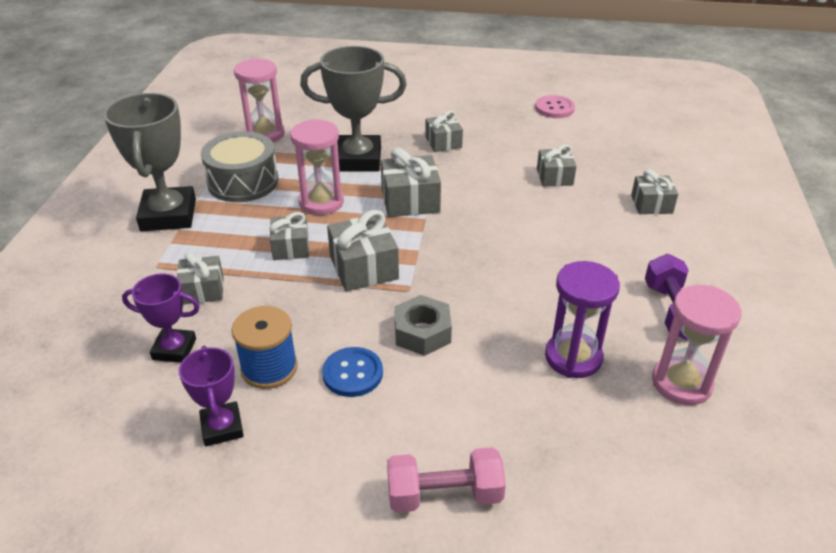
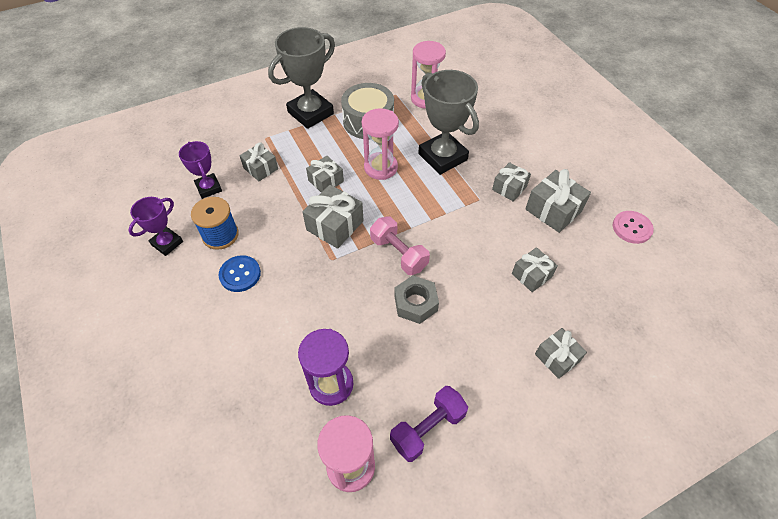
camera: 55 degrees right, 15 degrees up
grey gift [381,148,441,217] -> grey gift moved to [525,169,591,233]
pink dumbbell [387,447,506,512] -> pink dumbbell moved to [370,216,430,275]
grey nut [394,295,452,356] -> grey nut moved to [394,275,439,324]

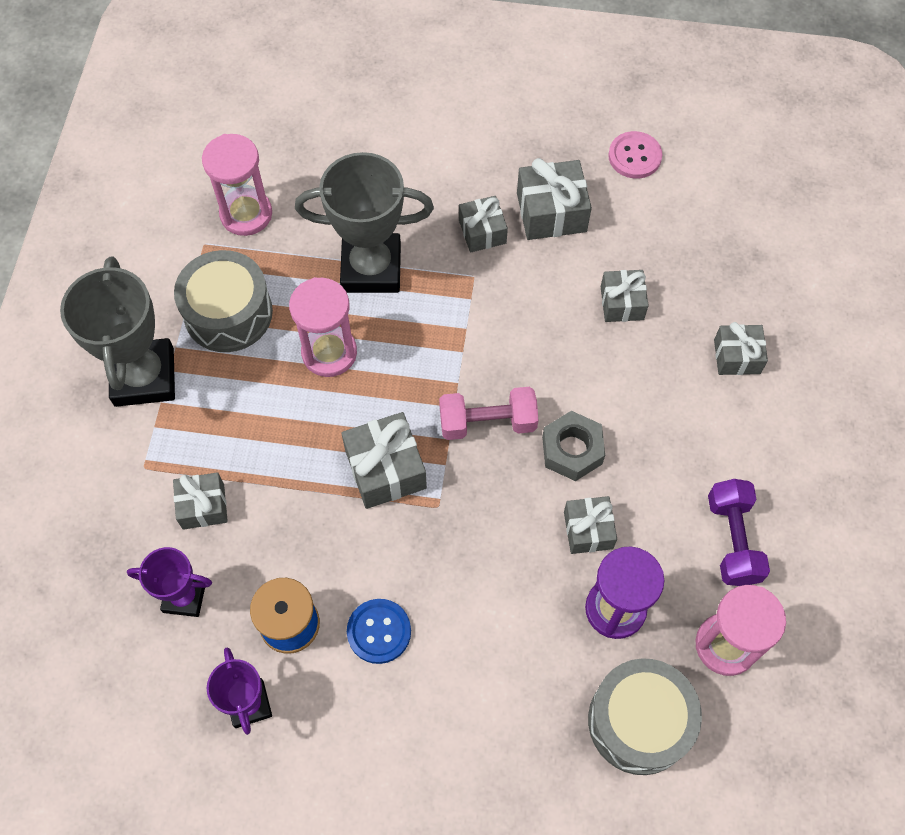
camera: 55 degrees left, 10 degrees up
grey gift [306,156,344,193] -> grey gift moved to [564,496,617,554]
none -> grey drum [588,658,702,775]

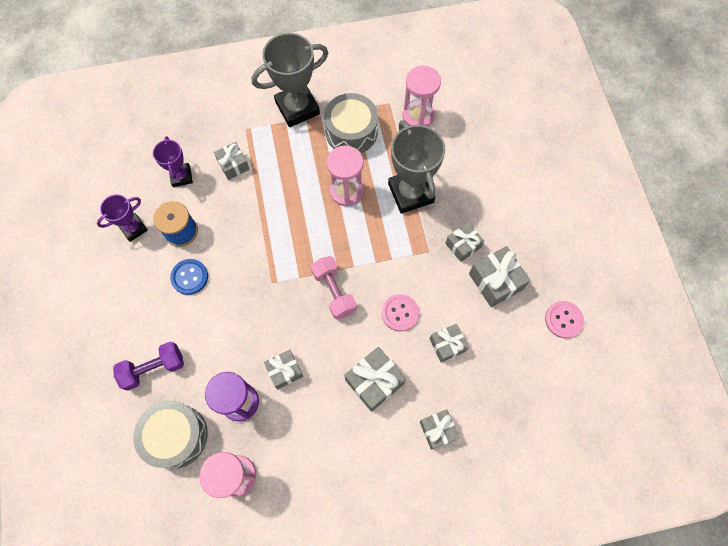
camera: 70 degrees right, 5 degrees up
grey gift [341,412,427,509] -> grey gift moved to [344,347,406,412]
grey nut [542,411,605,481] -> none
purple dumbbell [708,479,770,586] -> purple dumbbell moved to [113,342,184,391]
none -> pink button [381,294,419,332]

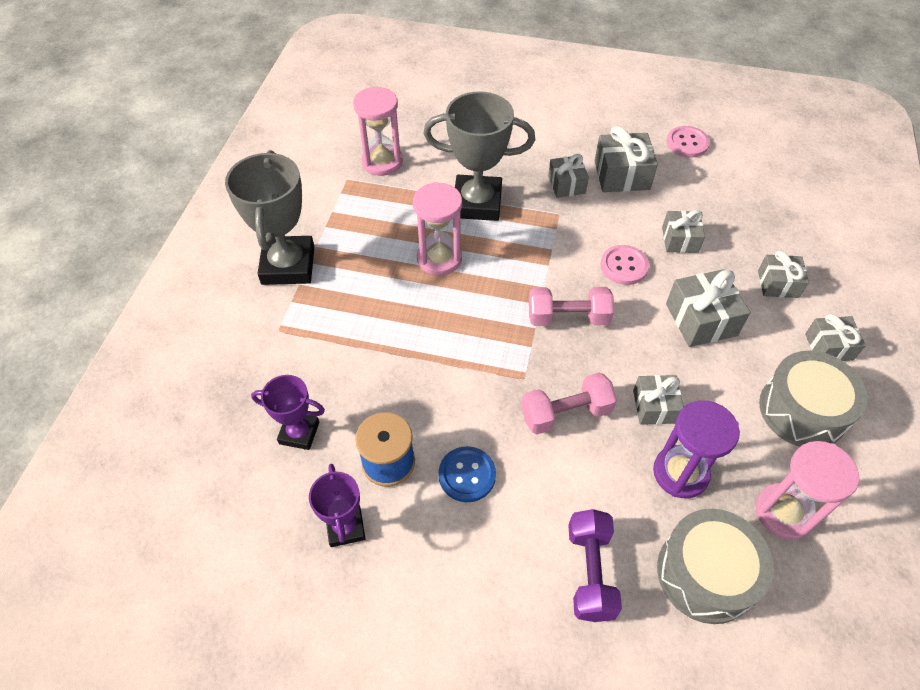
camera: 65 degrees left, 15 degrees down
grey gift [214,142,250,180] -> grey gift moved to [805,314,866,361]
grey drum [324,93,378,153] -> grey drum moved to [759,351,867,447]
none -> pink dumbbell [521,373,617,434]

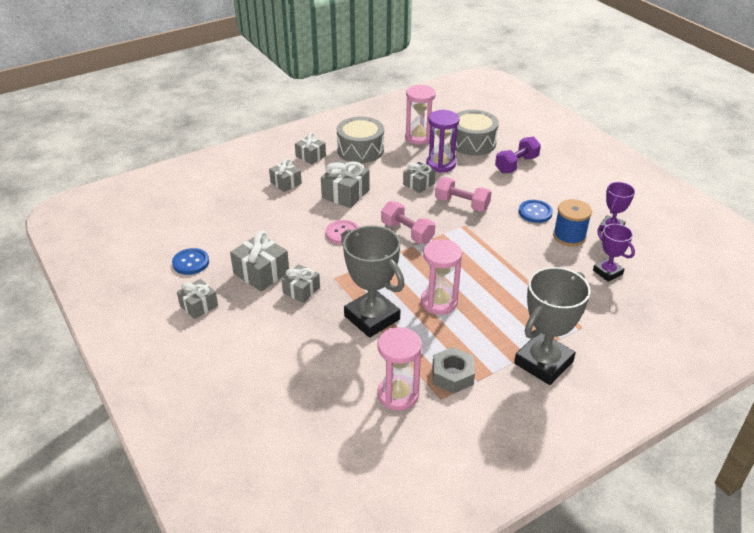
camera: 135 degrees left, 15 degrees down
grey gift [662,210,705,253] -> grey gift moved to [177,279,218,319]
pink button [667,126,710,158] -> blue button [172,248,209,275]
none -> grey nut [432,347,475,394]

